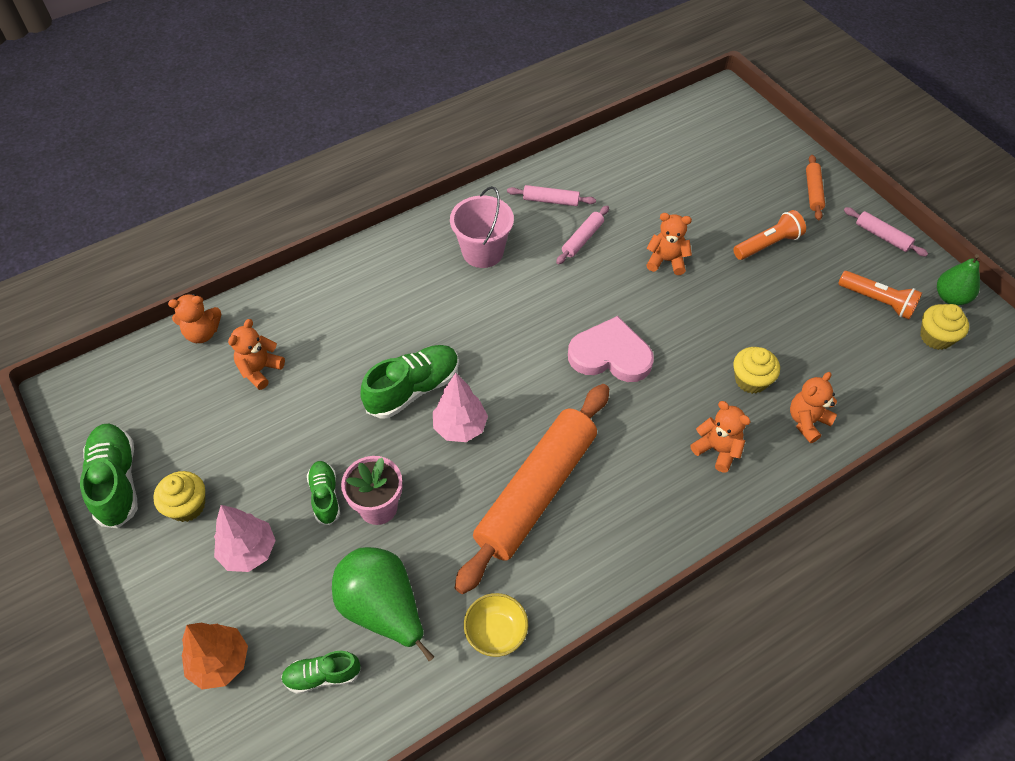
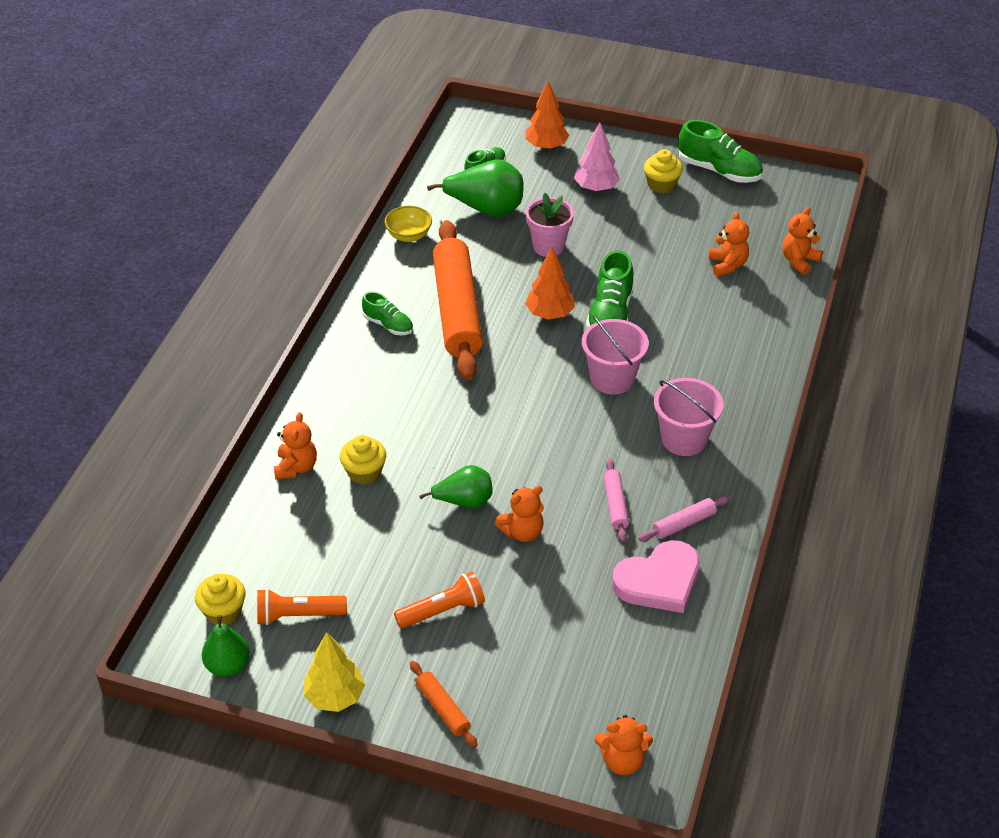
camera: 140 degrees right, 10 degrees down
green shoe [307,461,340,525] -> green shoe moved to [362,292,413,335]
pink tree [433,373,488,442] -> orange tree [525,247,575,320]
pink heart [568,316,654,382] -> pink heart moved to [612,540,700,613]
orange teddy bear [690,401,751,473] -> orange teddy bear moved to [595,715,653,775]
orange flashlight [733,210,806,260] -> orange flashlight turned 135 degrees counterclockwise [394,572,485,629]
pink rolling pin [844,207,928,257] -> yellow tree [304,632,365,712]
none -> green pear [419,465,493,508]
none -> pink bucket [582,315,649,395]

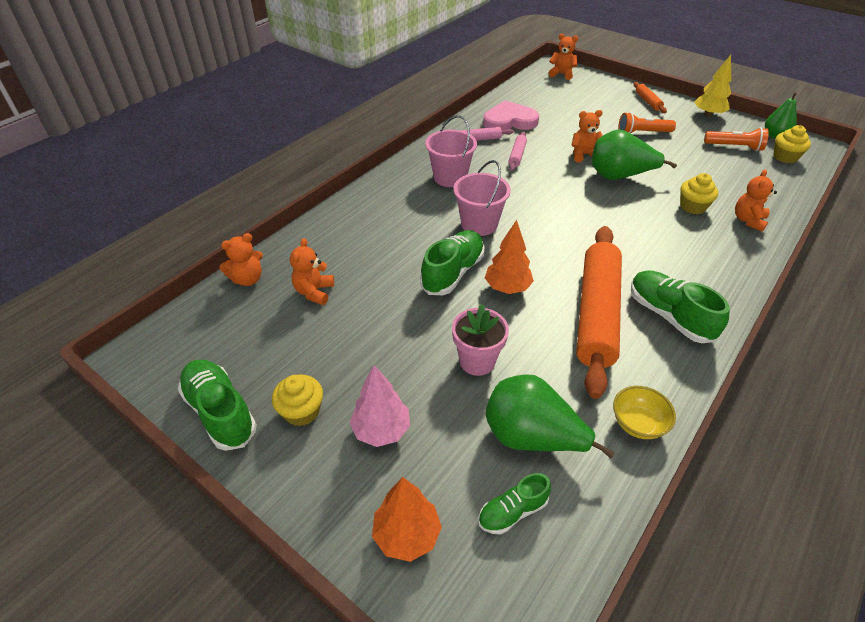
camera: 160 degrees left, 0 degrees up
green shoe [362,292,413,335] -> green shoe [631,270,730,343], size x1.68
green pear [419,465,493,508] -> green pear [592,129,677,180], size x1.58

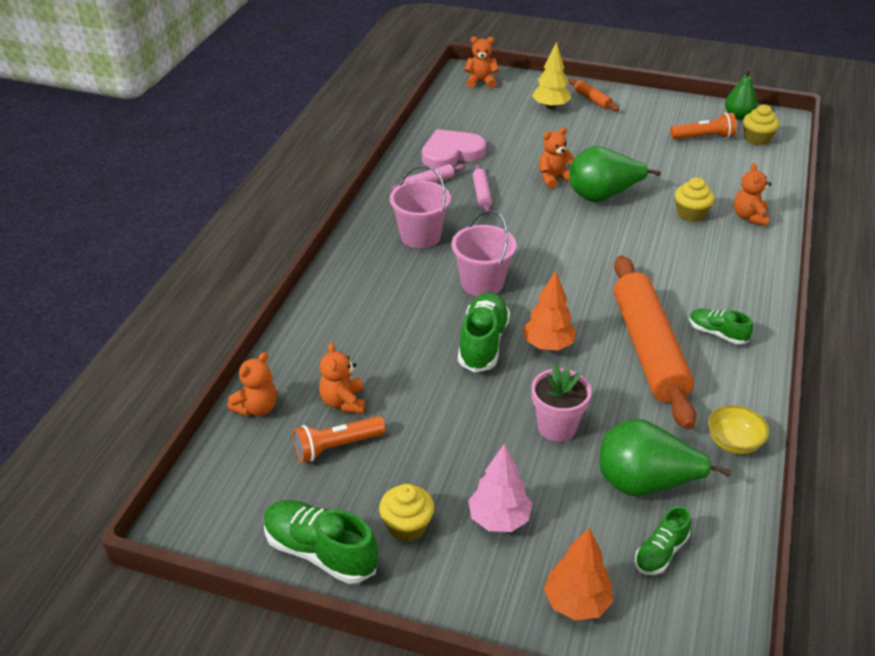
camera: 20 degrees left, 5 degrees down
orange flashlight [618,112,676,133] -> orange flashlight moved to [293,416,386,462]
green shoe [631,270,730,343] -> green shoe [689,309,753,345], size x0.60
yellow tree [694,55,731,117] -> yellow tree moved to [532,42,572,110]

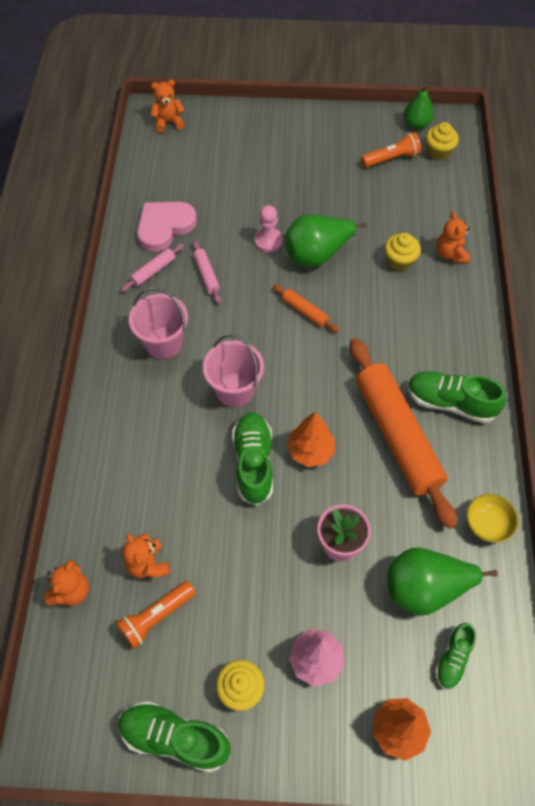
camera: 15 degrees left, 20 degrees up
yellow tree [532,42,572,110] -> none
orange teddy bear [539,127,574,189] -> pink pawn [254,205,283,252]
orange rolling pin [568,78,619,111] -> orange rolling pin moved to [273,284,339,332]
green shoe [689,309,753,345] -> green shoe [407,371,506,423], size x1.68

